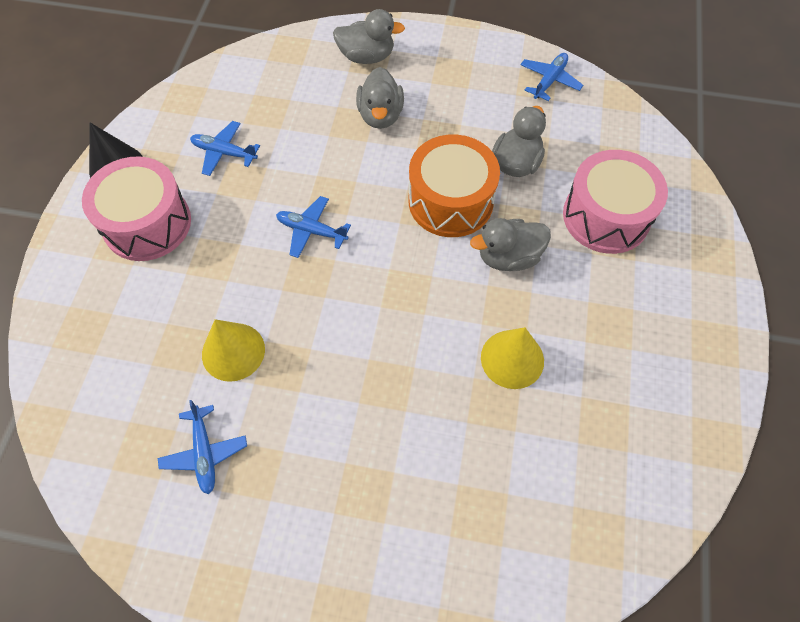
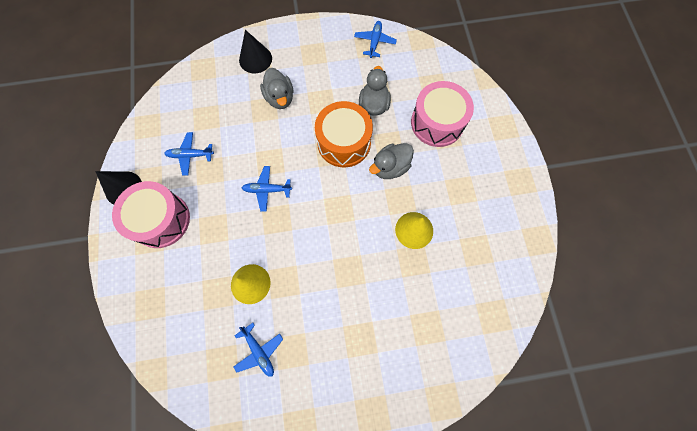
camera: 20 degrees left, 10 degrees up
grey duck [333,9,405,64] -> black cone [239,30,272,74]

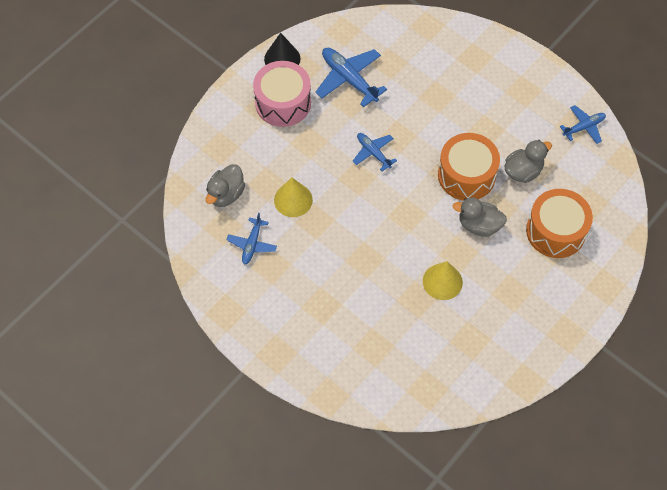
camera: 50 degrees right, 10 degrees down
blue plane [164,132,214,175] -> blue plane [315,48,387,107], size x1.66
black cone [239,30,272,74] -> none
grey duck [260,68,293,109] -> grey duck moved to [206,164,245,207]
pink drum [411,81,474,147] -> orange drum [526,189,593,258]

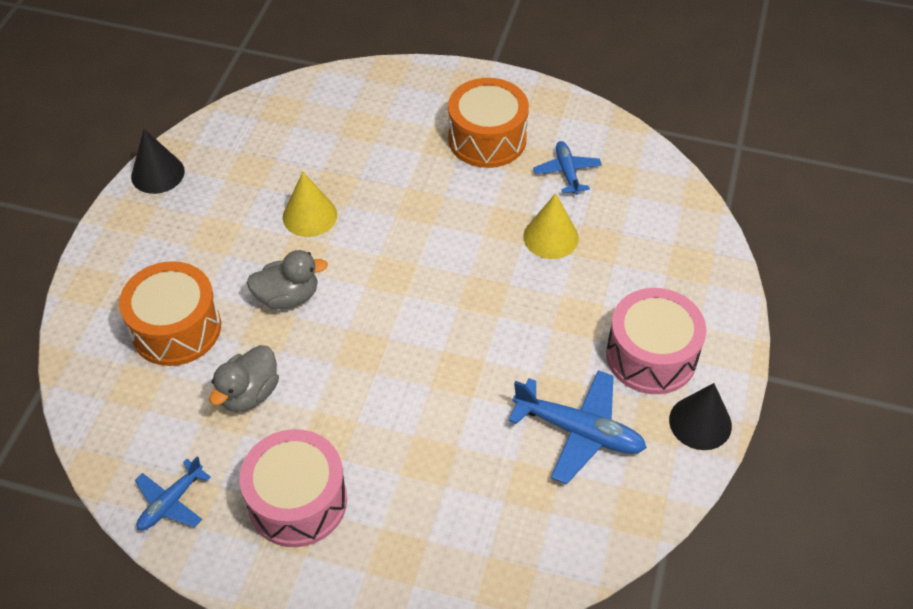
camera: 155 degrees right, 10 degrees down
grey duck [206,164,245,207] -> none
blue plane [353,133,397,171] -> none
orange drum [438,133,500,200] -> orange drum moved to [448,78,529,168]
none -> black cone [131,129,185,194]
none -> pink drum [239,429,347,547]

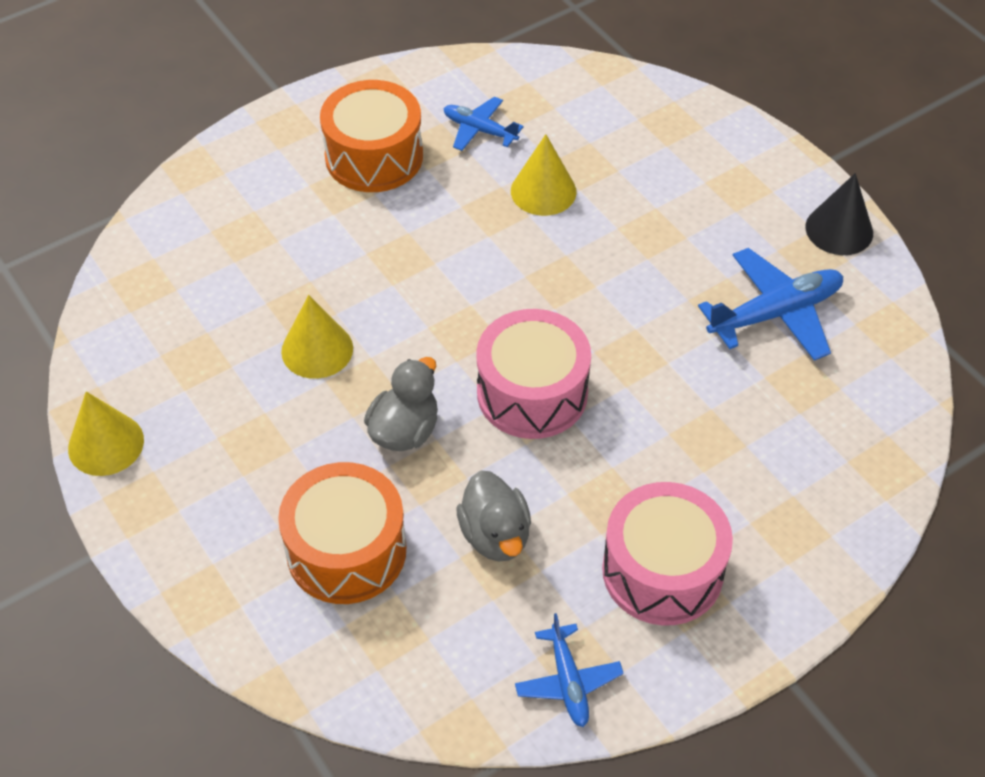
camera: 50 degrees left, 0 degrees up
black cone [131,129,185,194] -> yellow cone [68,391,144,476]
pink drum [606,288,706,394] -> pink drum moved to [476,309,591,439]

